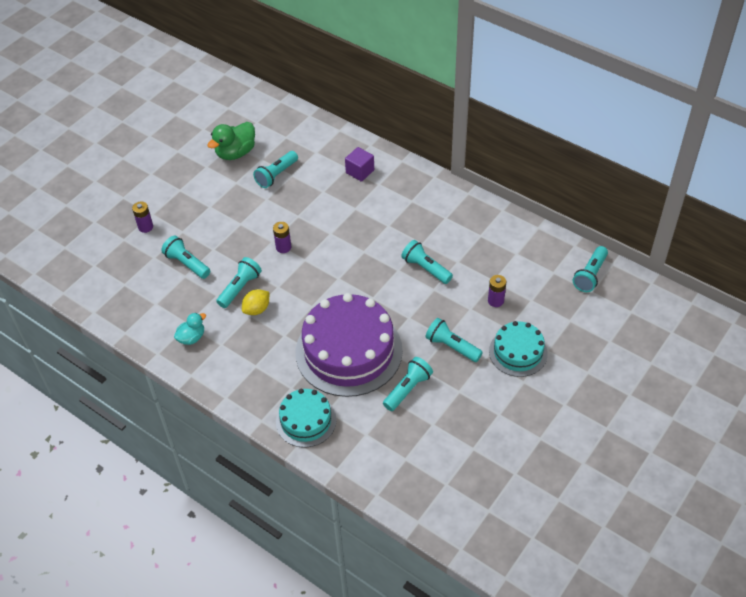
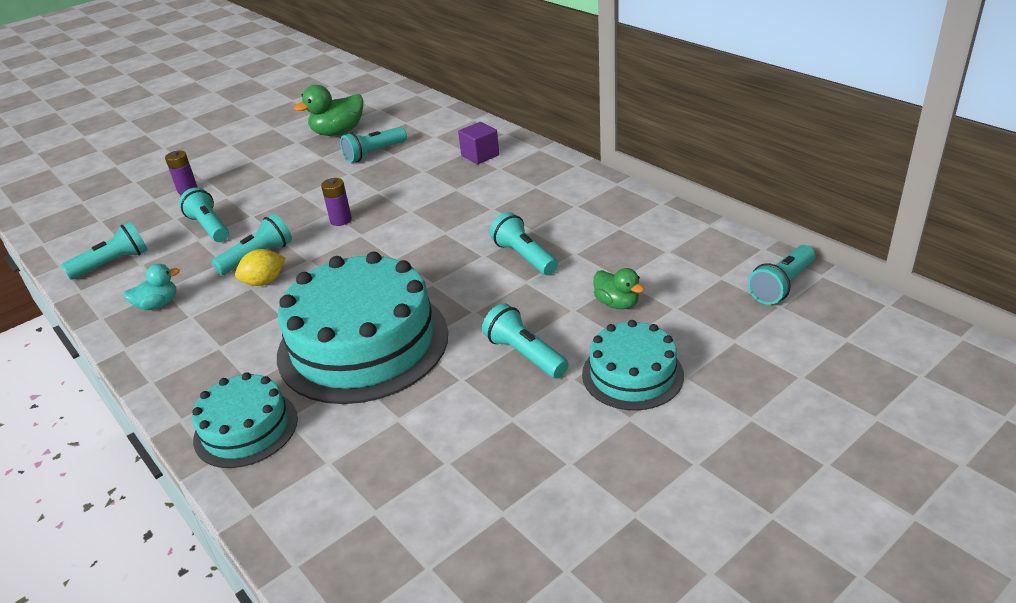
camera: 15 degrees right, 15 degrees down
purple cake [296,293,403,397] -> turquoise cake [277,252,448,404]
turquoise flashlight [383,357,433,411] -> turquoise flashlight moved to [61,222,148,280]
purple battery [488,275,506,307] -> green duck [593,268,644,309]

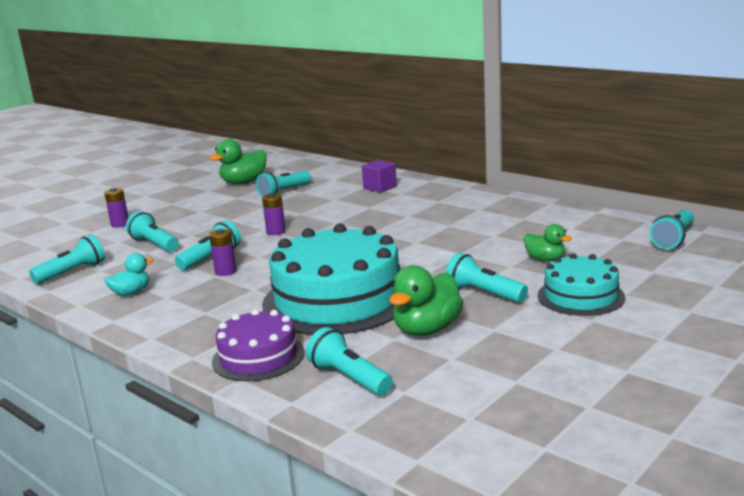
camera: 10 degrees left, 15 degrees down
turquoise cake [192,372,298,468] -> purple cake [212,309,305,381]
yellow lemon [235,249,285,286] -> purple battery [209,229,237,276]
turquoise flashlight [490,212,558,275] -> turquoise flashlight moved to [306,327,393,396]
none -> green duck [389,265,463,336]

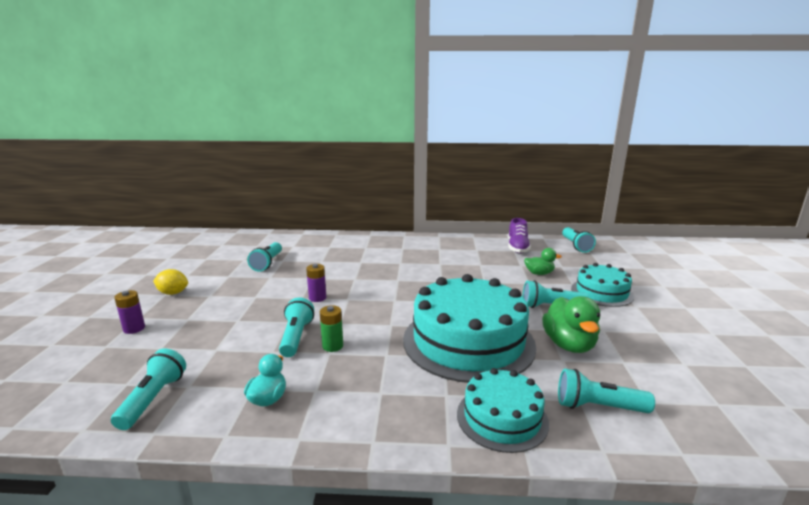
camera: 40 degrees left, 0 degrees up
turquoise flashlight [126,211,179,252] -> none
green duck [209,139,267,184] -> none
purple battery [209,229,237,276] -> green battery [320,305,343,352]
purple cake [212,309,305,381] -> turquoise cake [457,368,549,453]
purple cube [362,160,397,193] -> none
none -> yellow lemon [153,269,188,295]
none -> purple shoe [508,218,531,253]

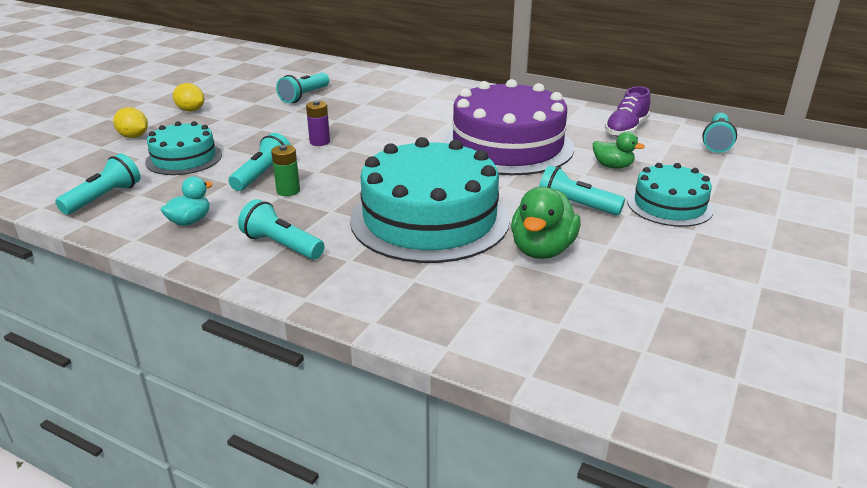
camera: 25 degrees right, 10 degrees up
purple battery [114,290,145,334] -> yellow lemon [113,107,148,138]
turquoise cake [457,368,549,453] -> turquoise cake moved to [145,121,222,175]
turquoise flashlight [558,368,655,413] -> turquoise flashlight moved to [238,199,325,260]
none -> purple cake [442,79,574,175]

